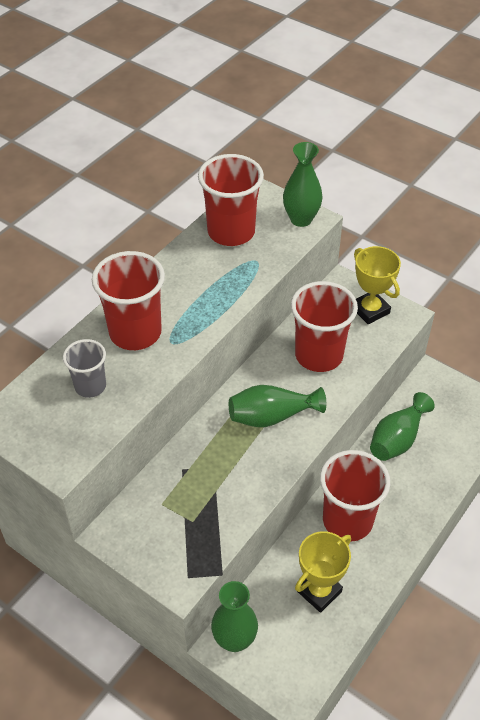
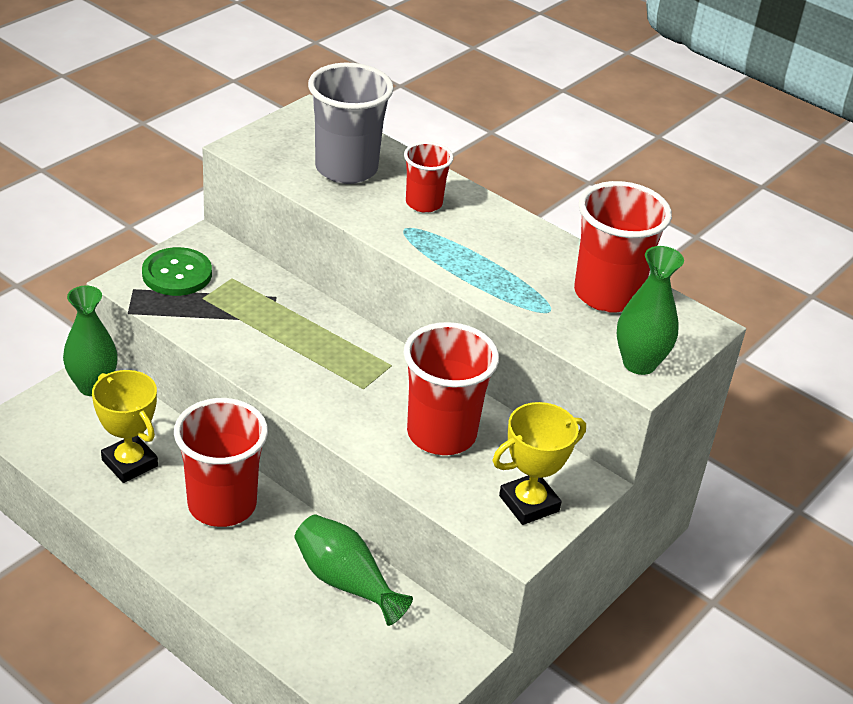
camera: 90 degrees right, 10 degrees down
grey cup [63,339,106,398] -> grey cup [308,63,394,184], size x1.73
red cup [92,251,165,350] -> red cup [404,142,454,213], size x0.58
green vase [229,385,326,427] -> none
none -> green button [142,247,212,296]

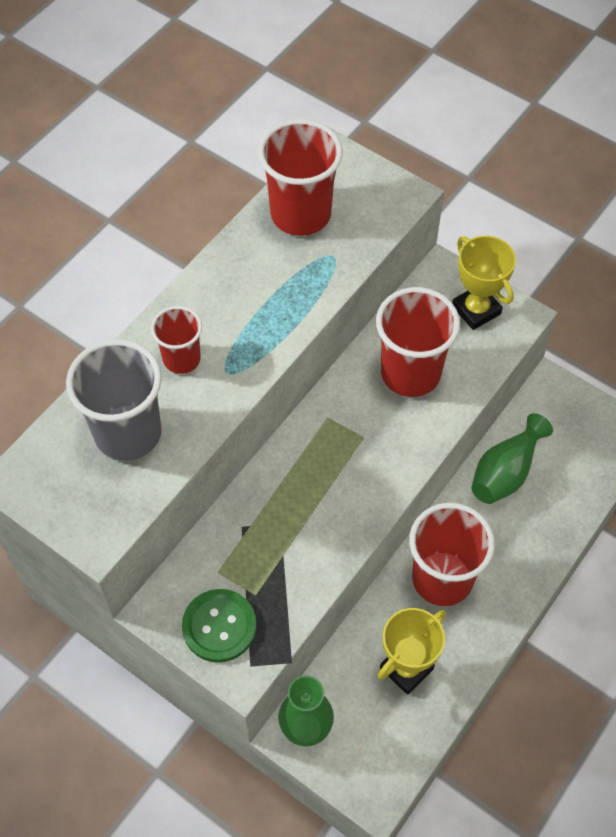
camera: 90 degrees left, 20 degrees up
green vase [617,246,684,375] -> none

